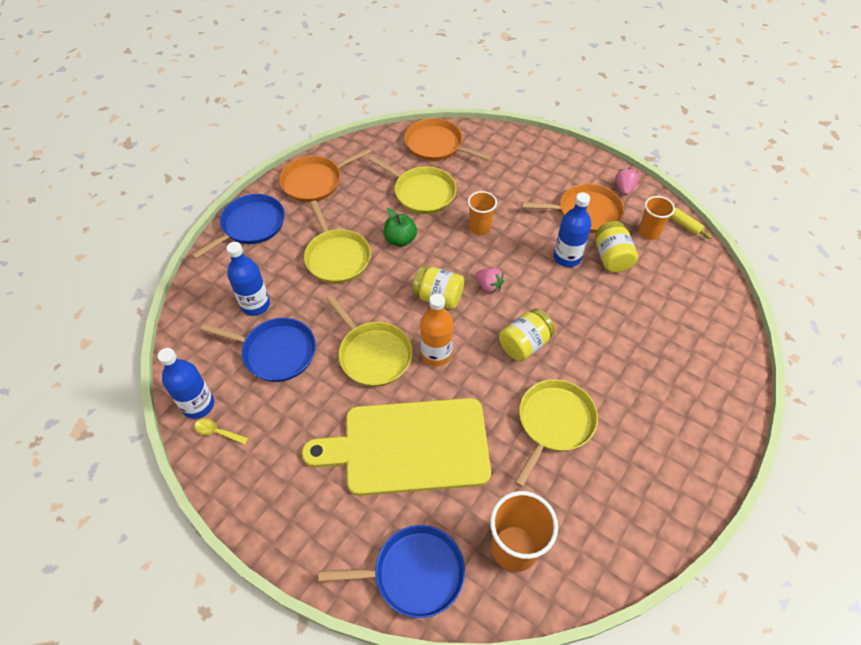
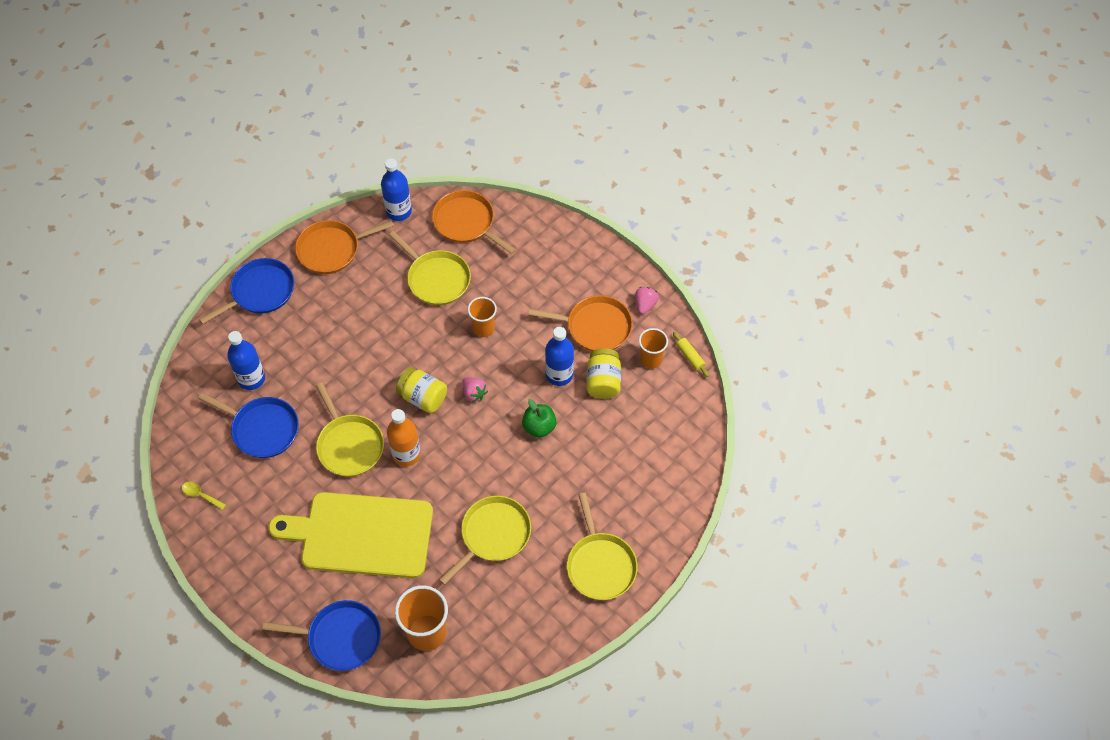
camera: 10 degrees right, 5 degrees up
blue bottle [158,348,214,419] -> blue bottle moved to [381,158,412,221]
yellow pan [304,201,371,283] -> yellow pan moved to [567,493,638,600]
green apple [384,208,417,247] -> green apple moved to [522,399,557,438]
yellow jar [499,309,555,361] -> none

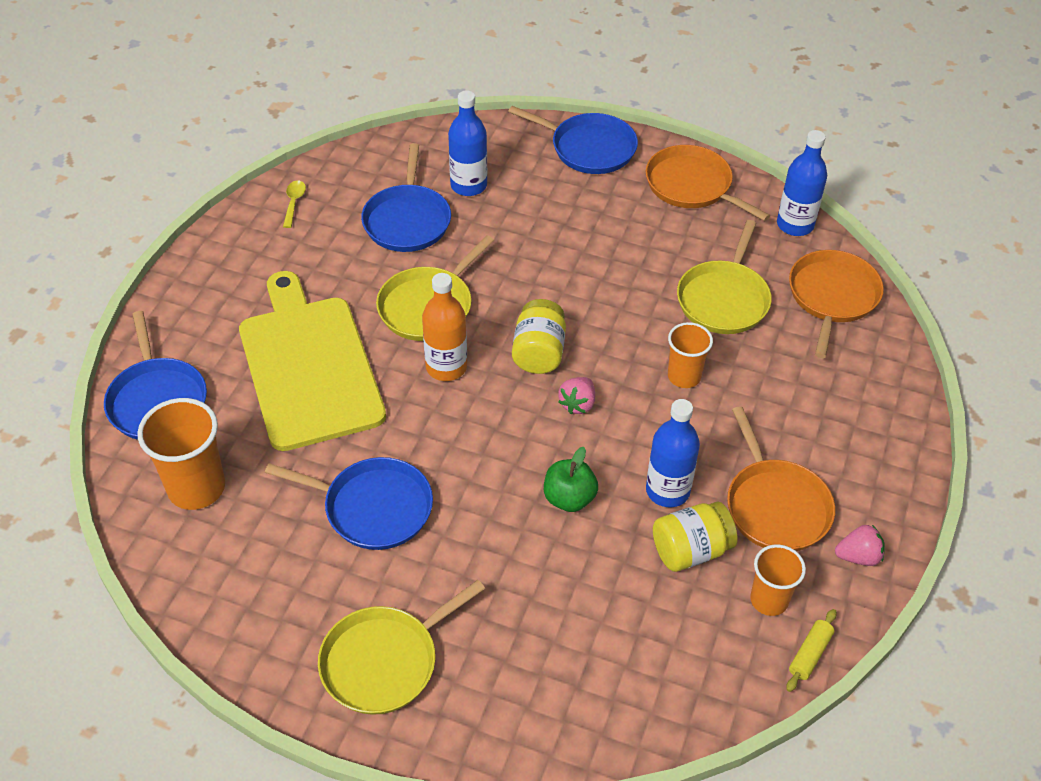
camera: 65 degrees right, 10 degrees down
yellow pan [439,496,531,585] -> blue pan [265,457,433,550]

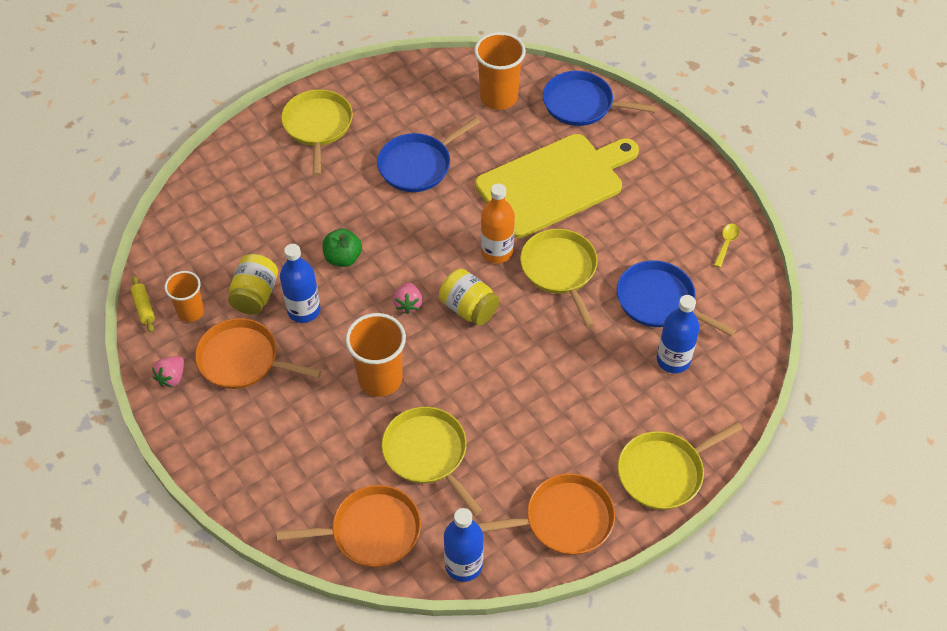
camera: 125 degrees right, 5 degrees up
yellow cutting board [239,271,386,451] -> yellow cutting board turned 45 degrees counterclockwise [475,134,639,238]
yellow spoon [283,180,306,228] -> yellow spoon turned 105 degrees counterclockwise [714,224,740,268]
blue pan [508,106,638,174] -> yellow pan [618,422,743,510]
pink strawberry [558,377,595,414] -> pink strawberry turned 150 degrees counterclockwise [393,282,423,314]
orange cup [668,322,713,388] -> orange cup [346,313,406,397], size x1.60
orange pan [789,250,884,358] -> orange pan turned 60 degrees counterclockwise [277,485,421,567]

